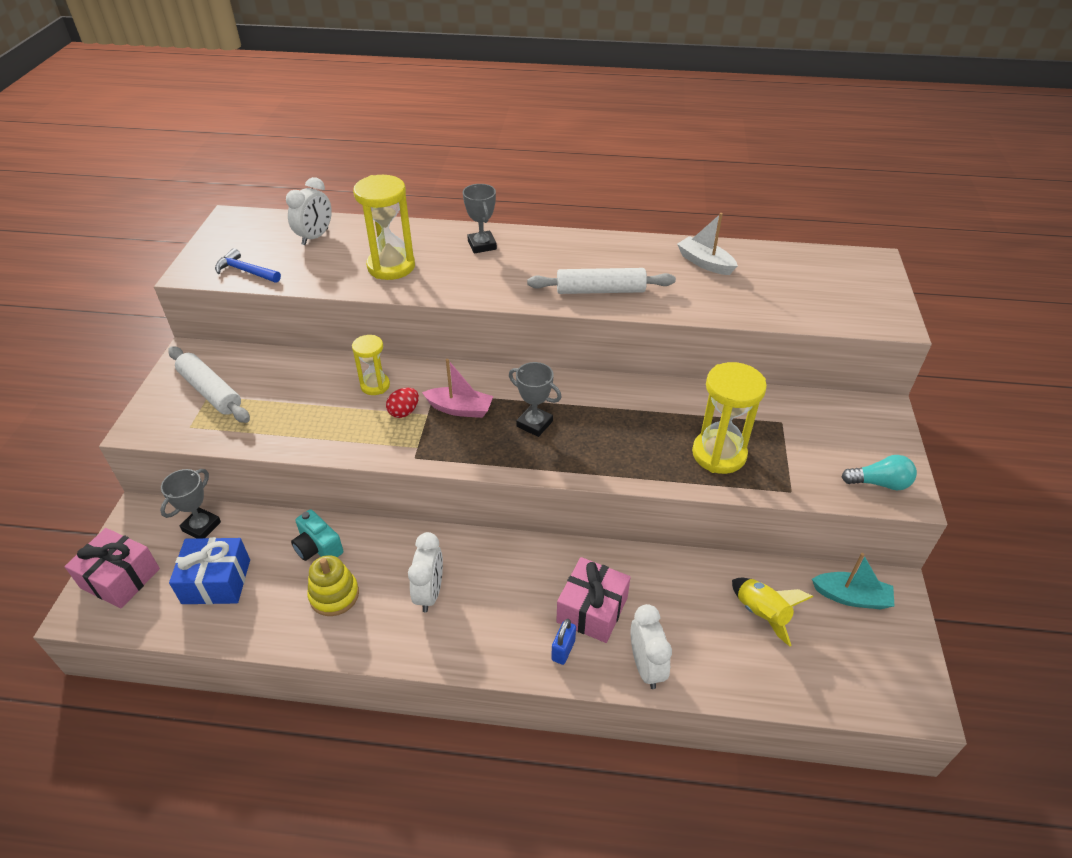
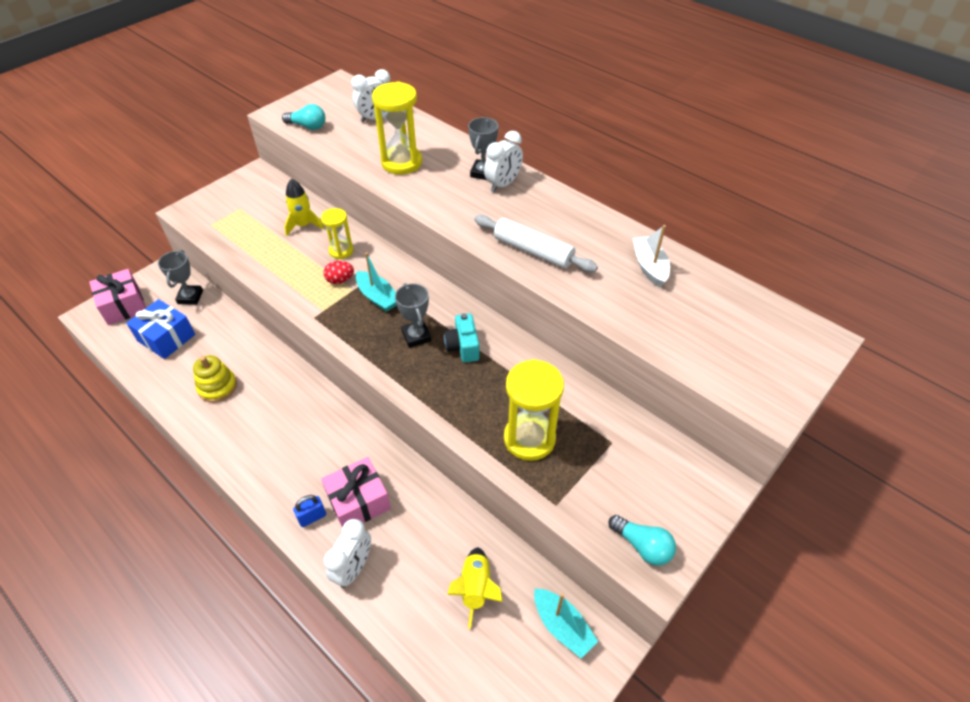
camera: 35 degrees right, 5 degrees up
grey trophy [160,469,221,538] -> grey trophy turned 60 degrees counterclockwise [158,250,203,305]
white rolling pin [168,346,250,423] -> none
blue hammer [215,248,281,283] -> turquoise light bulb [282,104,325,130]
turquoise camera [291,509,343,561] -> turquoise camera moved to [444,313,479,363]
white clock [408,532,443,612] -> white clock moved to [484,131,523,192]
pink boat [422,359,493,418] -> turquoise boat [356,252,397,312]
none -> yellow rocket [284,179,324,236]

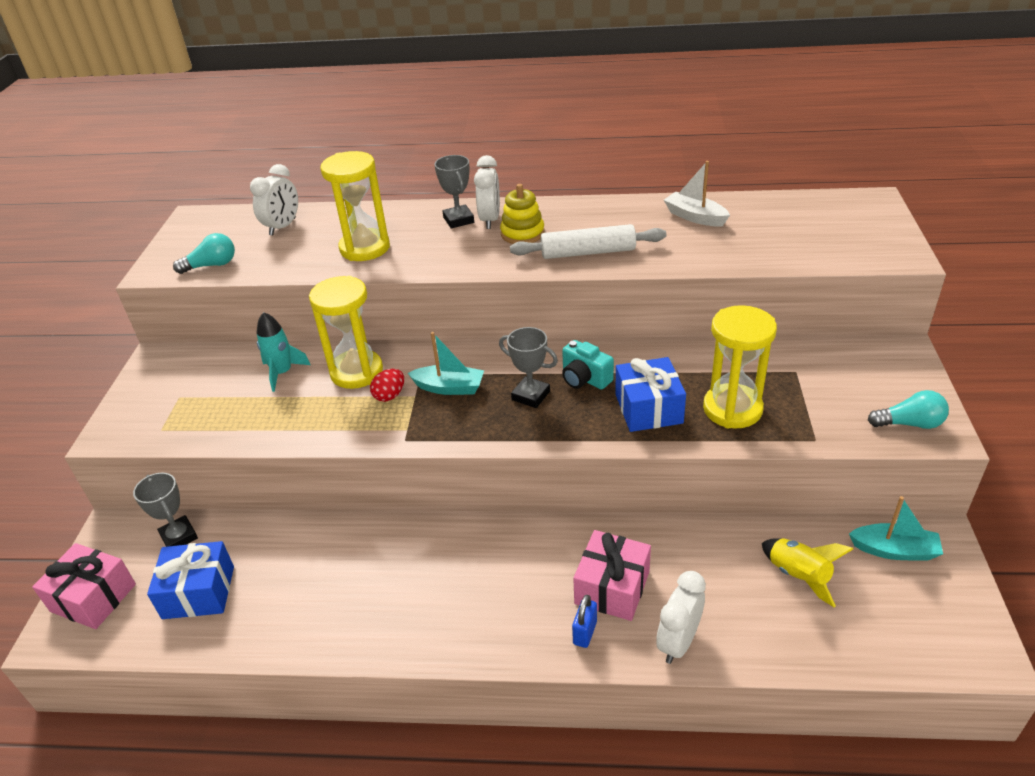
camera: 35 degrees left, 10 degrees down
yellow stacking toy [193,355,237,403] -> yellow stacking toy moved to [500,184,545,244]
yellow rocket [284,179,324,236] -> turquoise rocket [256,312,310,392]
yellow hourglass [321,208,353,259] -> yellow hourglass [309,276,383,389], size x1.69
white clock [324,519,371,588] -> white clock turned 135 degrees counterclockwise [657,571,706,664]
none -> blue gift [615,357,686,432]

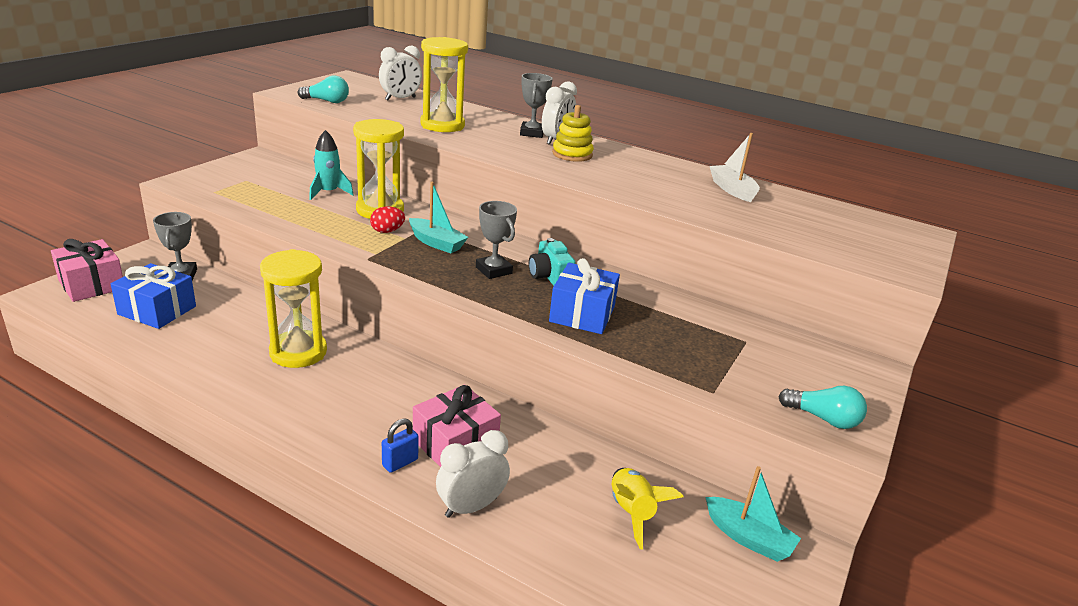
camera: 20 degrees right, 10 degrees down
white rolling pin [510,224,666,259] -> none
yellow hourglass [703,305,777,429] -> yellow hourglass moved to [260,249,327,368]

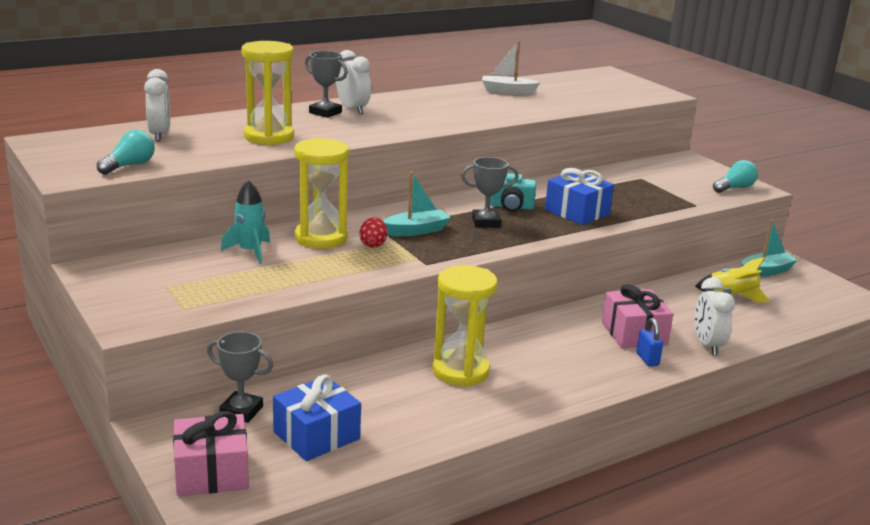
camera: 60 degrees left, 5 degrees down
yellow stacking toy [552,105,594,162] -> none

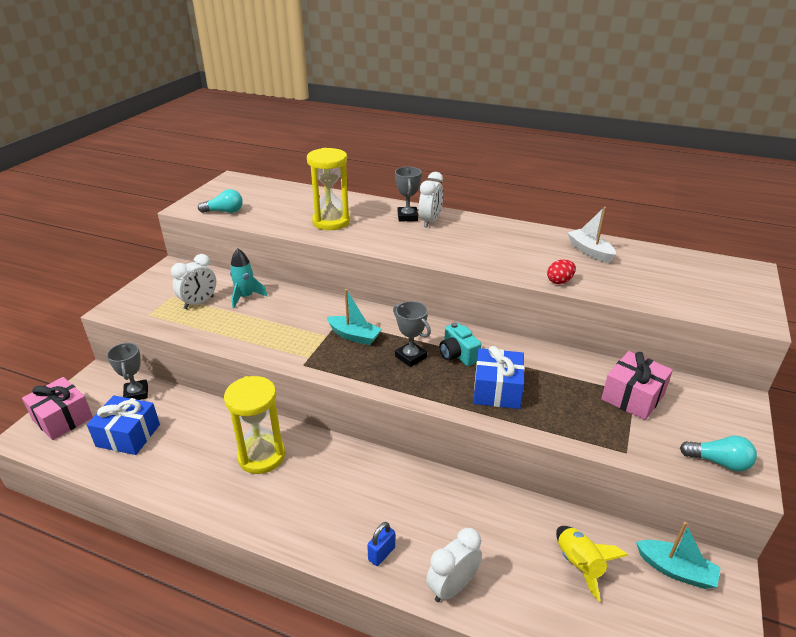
camera: 55 degrees right, 10 degrees up
white clock [144,69,170,141] -> white clock moved to [171,254,216,309]
yellow hourglass [294,138,349,249] -> none
red egg [360,217,387,248] -> red egg moved to [547,260,576,284]
pink gift [602,284,673,348] -> pink gift moved to [601,351,673,420]

